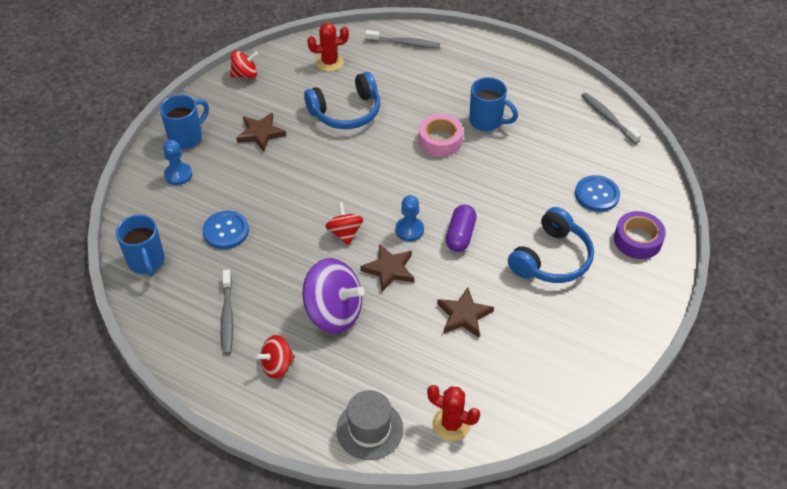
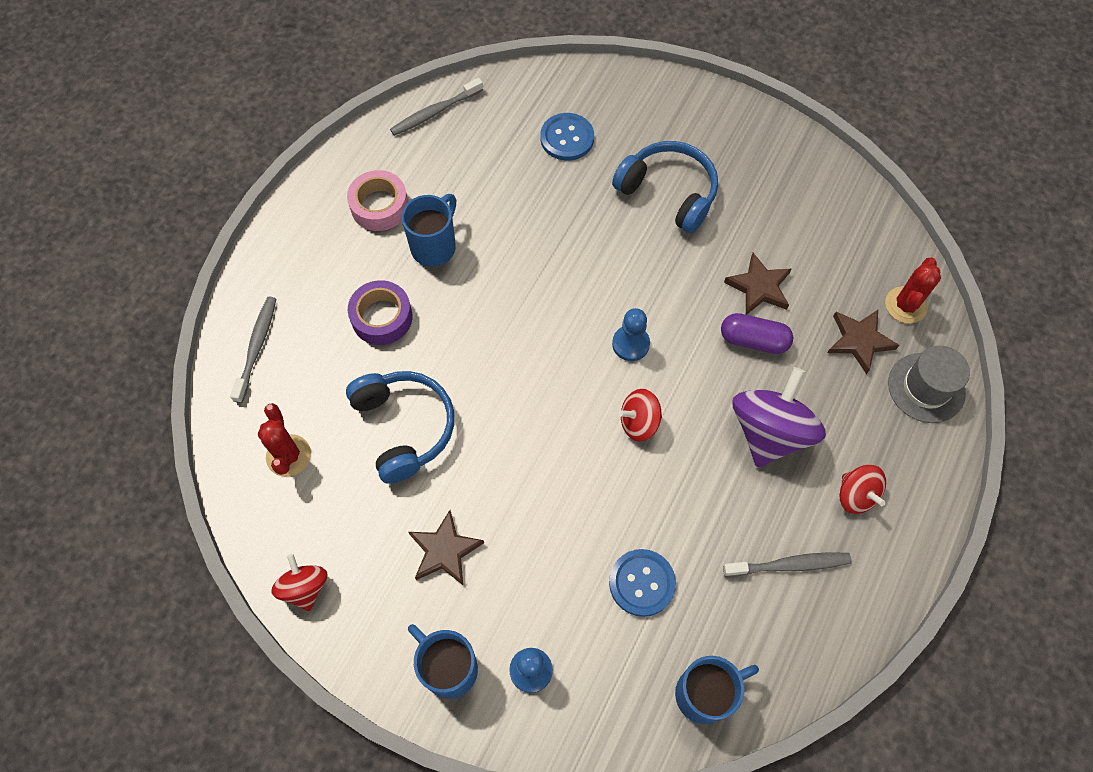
camera: 90 degrees left, 15 degrees up
brown star [360,244,414,292] -> brown star moved to [827,310,899,374]
pink tape [419,114,463,157] -> pink tape moved to [347,170,408,231]
purple capsule [446,205,477,252] -> purple capsule moved to [721,313,794,354]
purple tape [614,211,666,259] -> purple tape moved to [348,280,412,345]

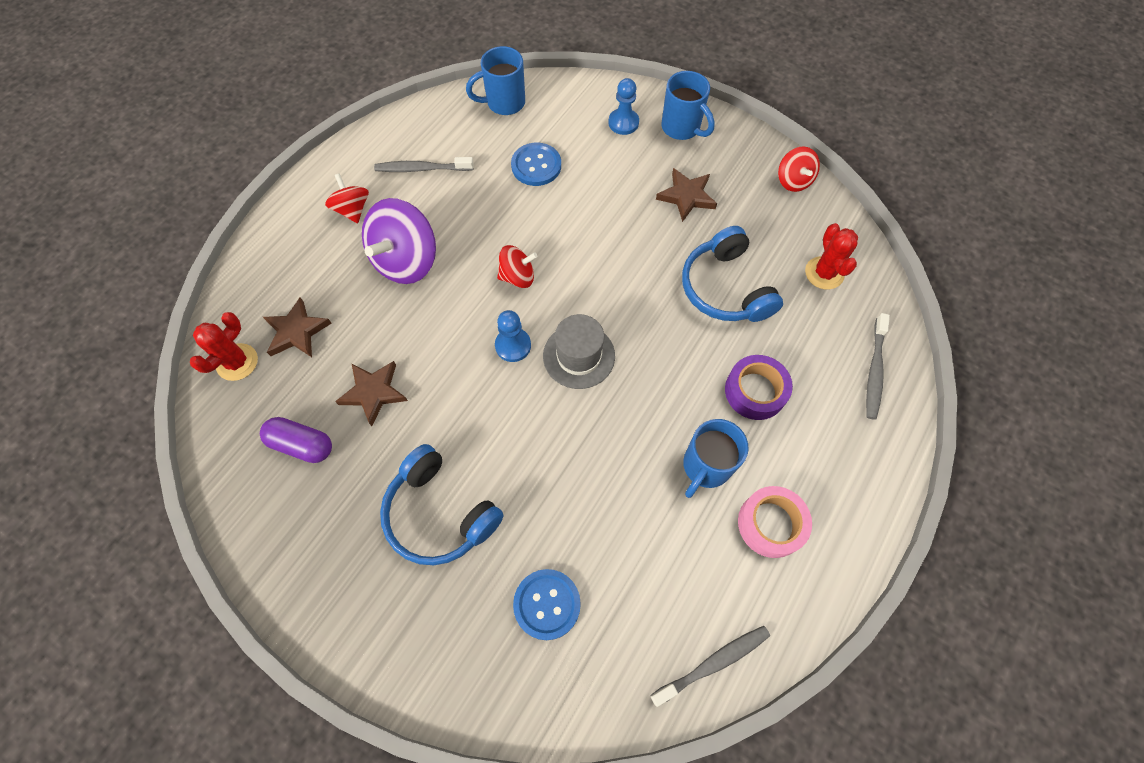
camera: 175 degrees left, 0 degrees up
purple capsule [721,313,794,354] -> purple capsule moved to [260,417,332,463]
grey hat [888,346,970,423] -> grey hat moved to [543,314,615,389]

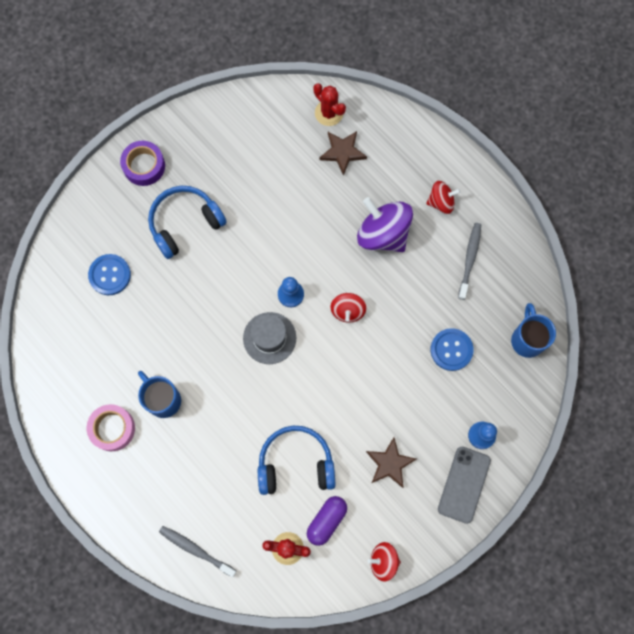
camera: 105 degrees right, 10 degrees up
purple capsule [260,417,332,463] -> purple capsule moved to [307,496,347,546]
brown star [335,361,408,426] -> none
grey toothbrush [650,626,770,707] -> none
blue mug [662,71,715,140] -> grey phone [438,447,491,524]
purple tape [725,355,793,420] -> purple tape moved to [120,141,165,186]

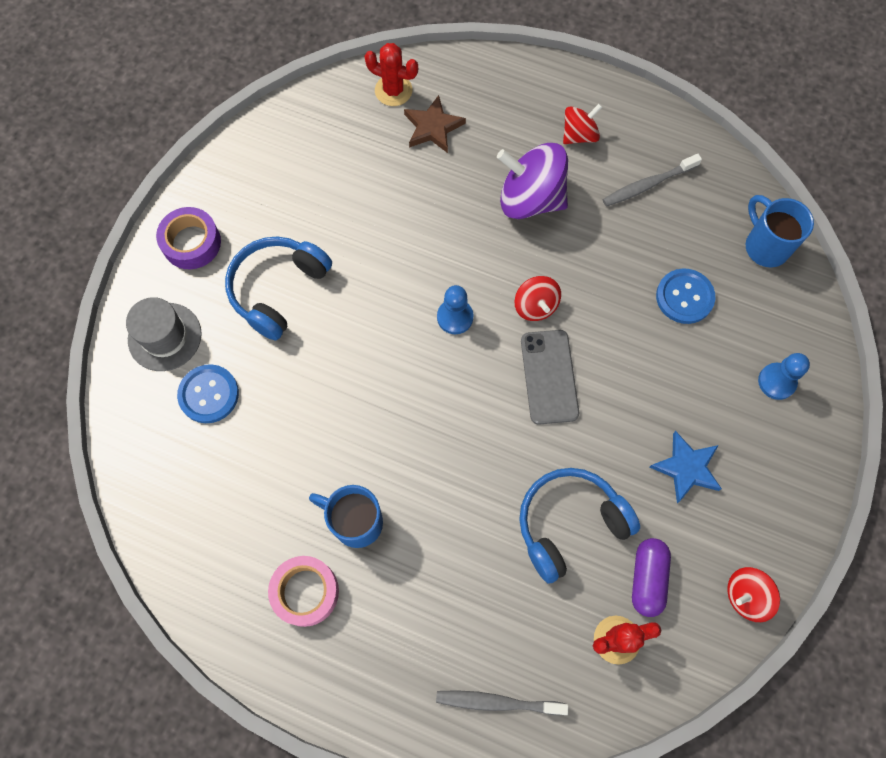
camera: 25 degrees left, 5 degrees down
grey hat [243,312,296,364] -> grey hat moved to [126,297,202,371]
brown star [366,437,416,488] -> blue star [650,431,722,503]
grey phone [438,447,491,524] -> grey phone moved to [521,330,579,425]
grey toothbrush [458,223,481,300] -> grey toothbrush turned 105 degrees counterclockwise [603,154,702,207]

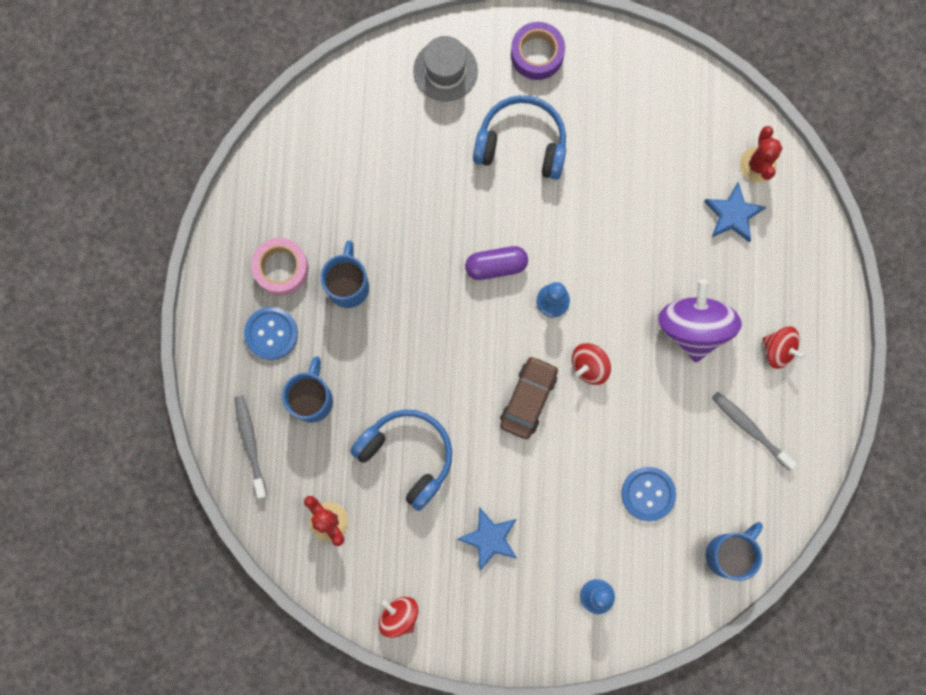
camera: 70 degrees right, 10 degrees up
blue button [177,364,239,423] -> blue button moved to [244,307,298,360]
brown star [404,95,466,153] -> blue star [704,182,766,242]
grey phone [521,330,579,425] -> brown car [500,356,558,439]
purple capsule [632,538,671,617] -> purple capsule moved to [465,246,528,280]
none -> blue mug [282,356,333,423]

